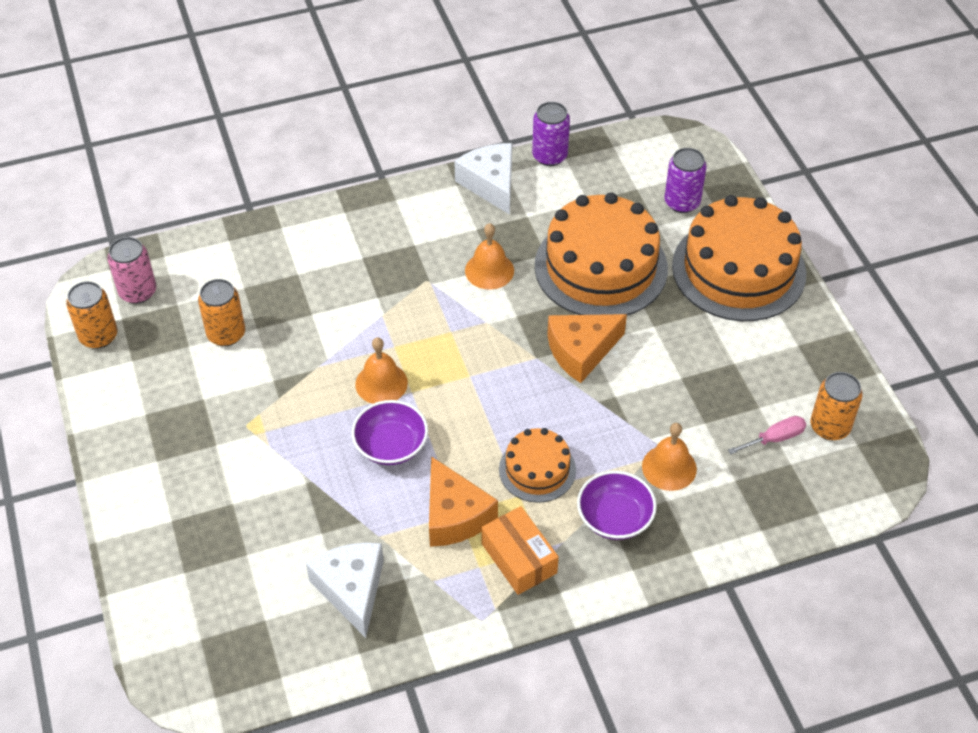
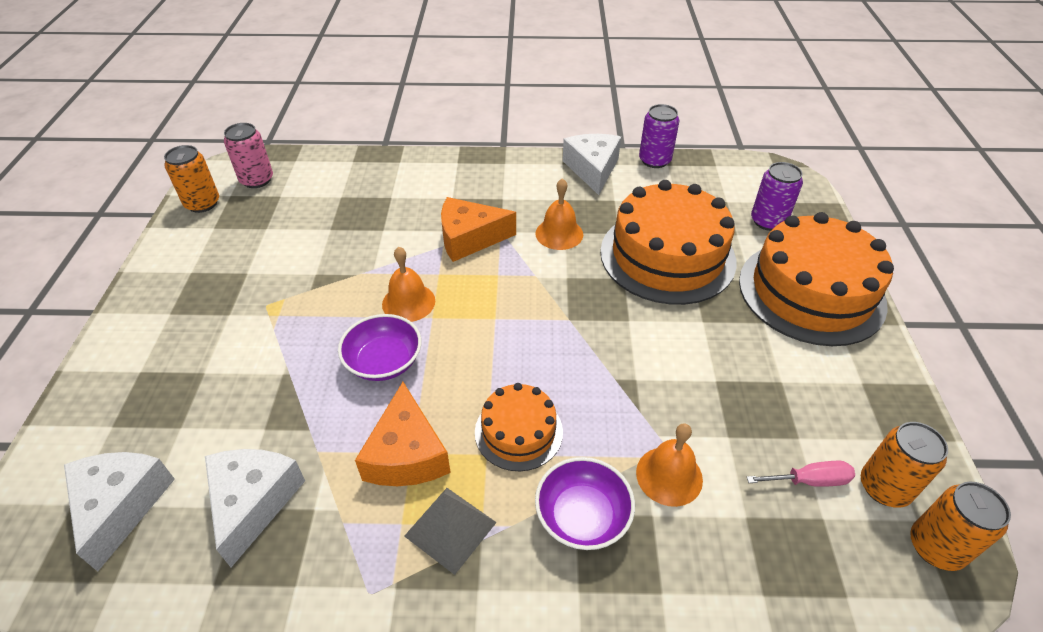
camera: 20 degrees right, 5 degrees down
orange can [198,279,245,346] -> orange can moved to [910,482,1011,571]
orange box [481,506,559,595] -> grey pyramid [404,488,497,575]
orange cheese [547,314,627,383] -> orange cheese moved to [441,197,516,262]
none -> white cheese [64,452,175,572]

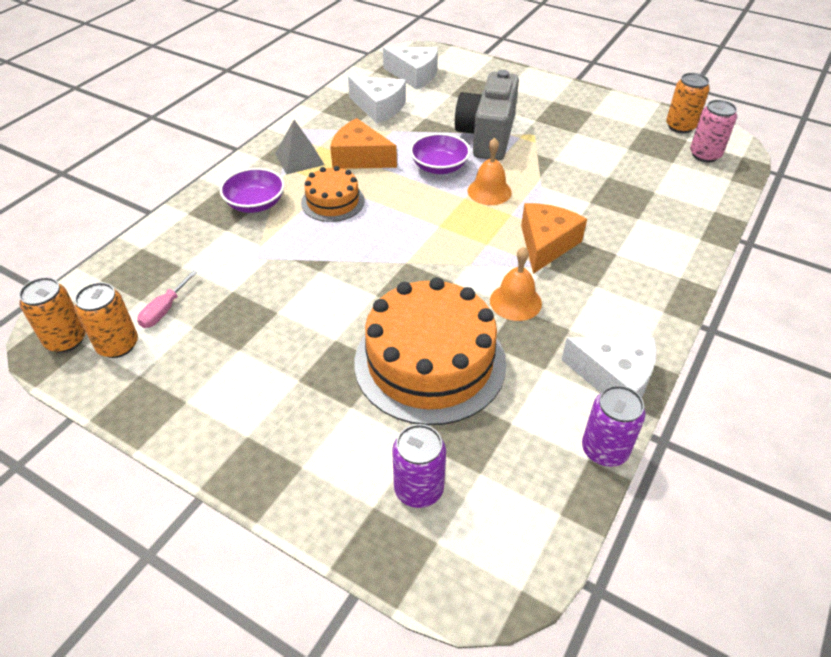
camera: 120 degrees right, 0 degrees up
orange bell [636,423,703,507] -> none
orange cake [739,212,894,346] -> none
none -> grey camera [455,70,519,161]

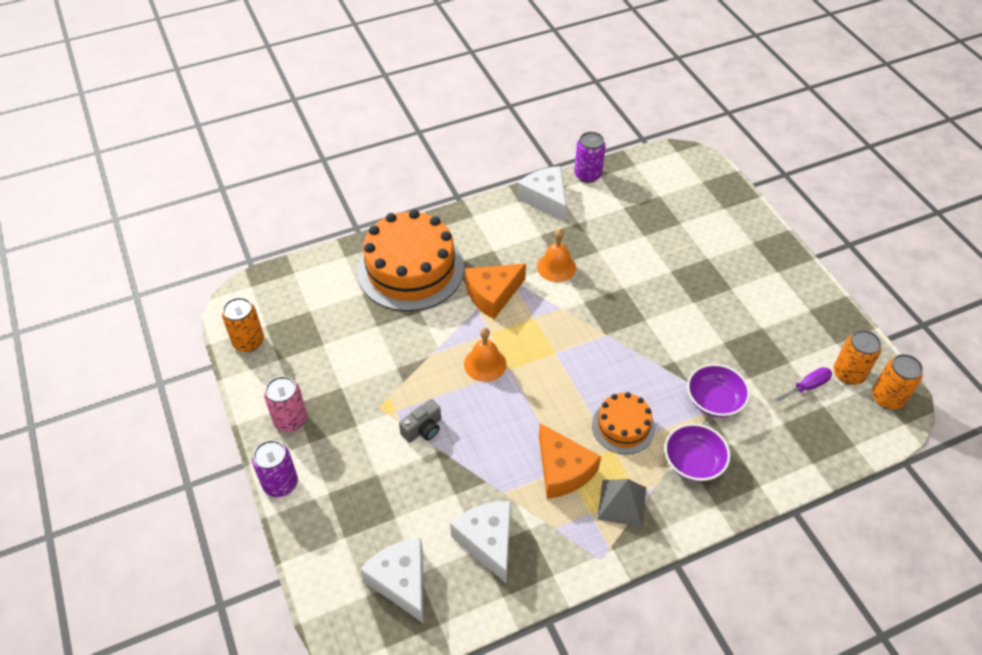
camera: 145 degrees left, 5 degrees up
pink screwdriver [137,270,197,328] -> purple screwdriver [774,367,832,402]
orange cake [354,277,506,425] -> orange cake moved to [357,210,464,311]
purple can [392,424,446,508] -> purple can moved to [252,440,298,497]
purple bowl [410,133,470,174] -> purple bowl moved to [687,364,750,417]
grey camera [455,70,519,161] -> grey camera [399,399,441,443], size x0.45
pink can [690,100,737,162] -> pink can moved to [264,376,307,432]

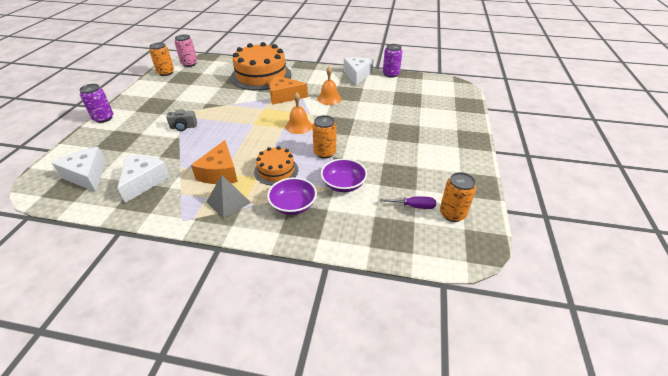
camera: 35 degrees right, 10 degrees down
pink can [264,376,307,432] -> pink can moved to [175,34,197,67]
white cheese [360,538,424,623] -> white cheese turned 45 degrees counterclockwise [52,147,106,192]
orange bell [464,328,506,382] -> orange bell moved to [286,92,312,134]
orange can [872,354,923,410] -> orange can moved to [312,115,336,159]

